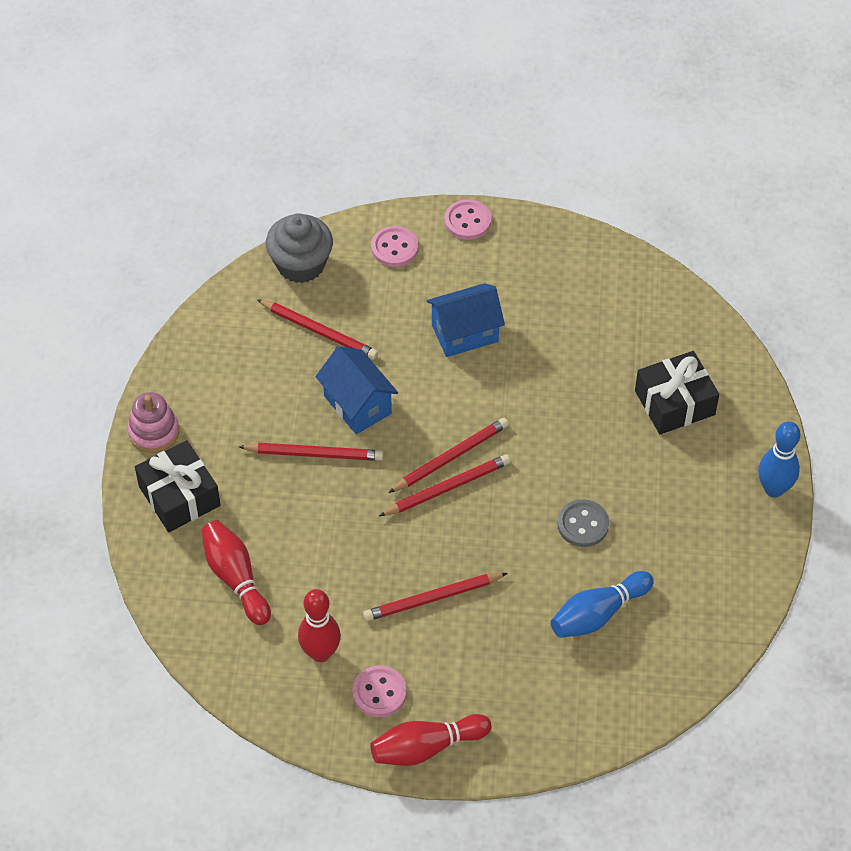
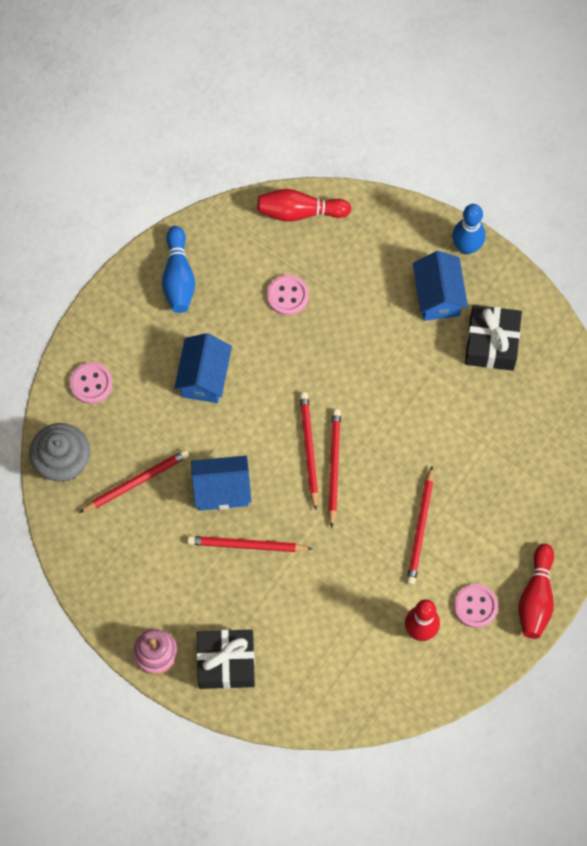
camera: 60 degrees left, 15 degrees up
red bowling pin [202,520,271,625] -> red bowling pin moved to [258,189,351,222]
red pencil [239,443,384,461] -> red pencil turned 120 degrees counterclockwise [187,536,313,552]
pink button [444,199,491,240] -> pink button moved to [267,275,309,316]
blue bowling pin [551,571,654,638] -> blue bowling pin moved to [162,226,195,313]
grey button [557,499,609,547] -> none
black gift [635,351,719,434] -> black gift moved to [465,305,522,371]
none -> blue house [413,251,468,321]

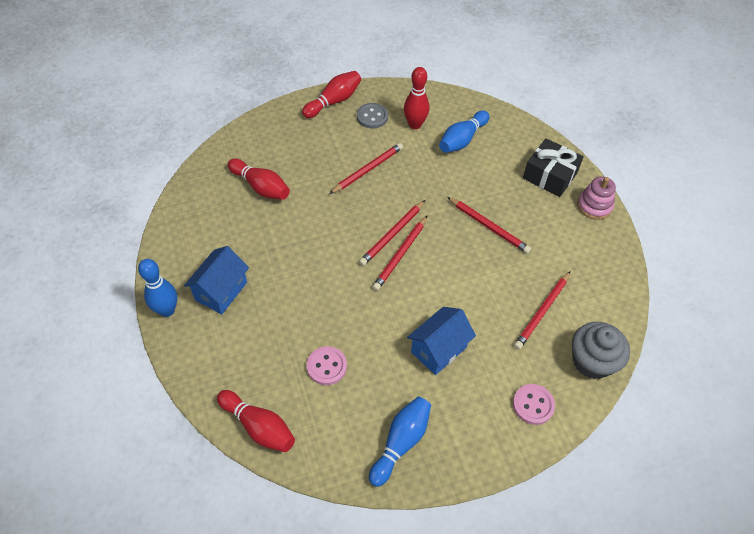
camera: 145 degrees left, 15 degrees down
red pencil [79,450,189,513] -> red pencil turned 60 degrees counterclockwise [514,271,570,350]
blue house [191,456,251,511] -> none
pink button [454,584,498,628] -> grey button [357,103,388,129]
black gift [465,305,522,371] -> none
none -> red bowling pin [228,158,290,200]
none -> blue bowling pin [439,110,489,153]

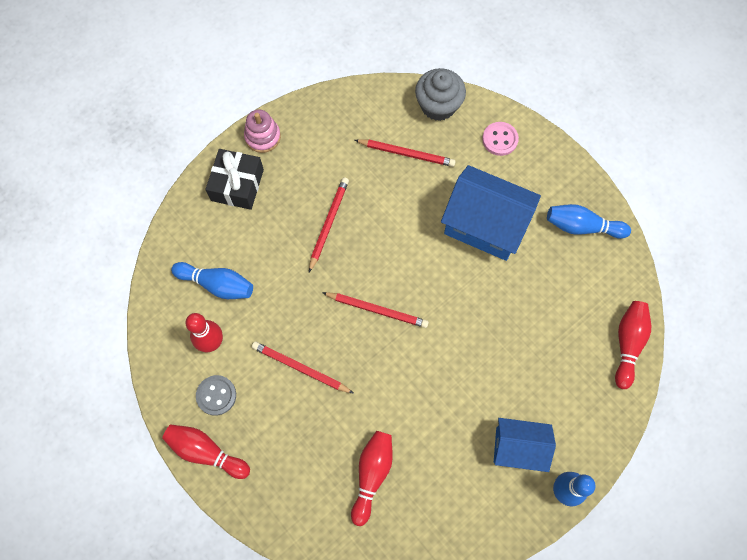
camera: 110 degrees left, 15 degrees up
pink button [307,346,347,385] -> none
red pencil [372,215,428,291] -> none
blue house [407,307,476,375] -> blue house [441,165,541,261], size x1.59

